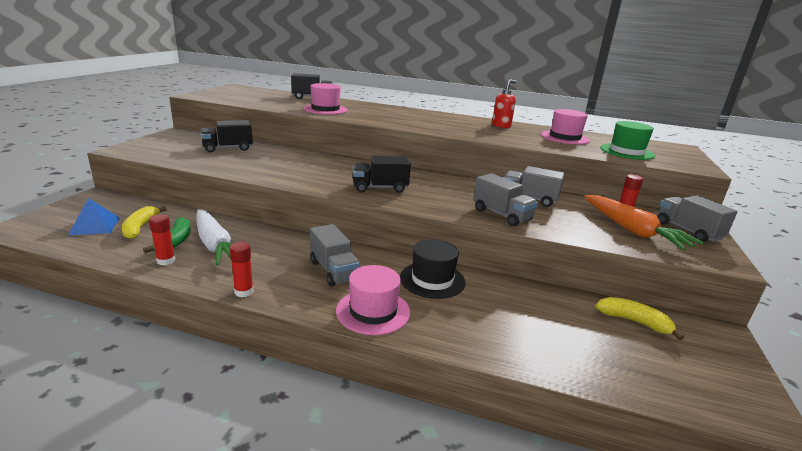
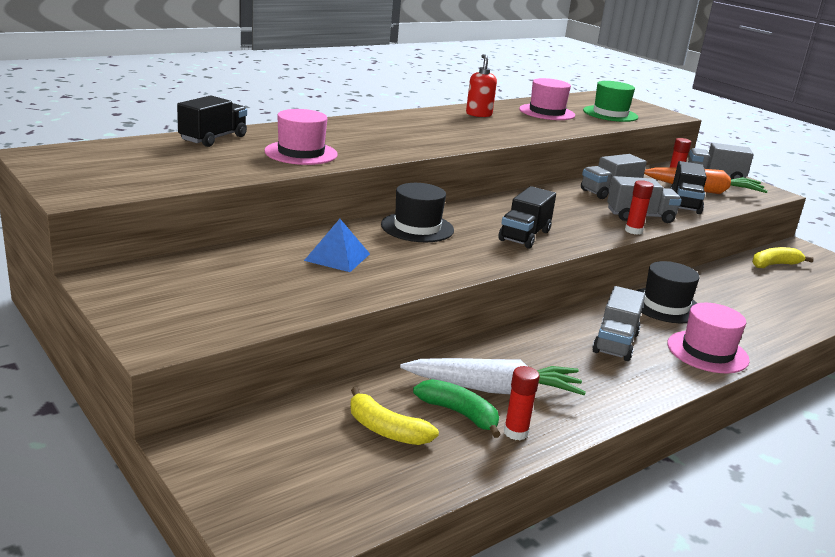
camera: 55 degrees left, 0 degrees up
blue pyramid [68,198,120,236] -> blue pyramid moved to [304,219,370,272]
black truck [200,120,253,152] -> black truck moved to [670,161,707,214]
red glue stick [230,242,253,297] -> red glue stick moved to [625,180,654,235]
grey truck [310,224,360,287] -> grey truck turned 105 degrees clockwise [592,286,645,361]
none -> black hat [381,183,454,242]

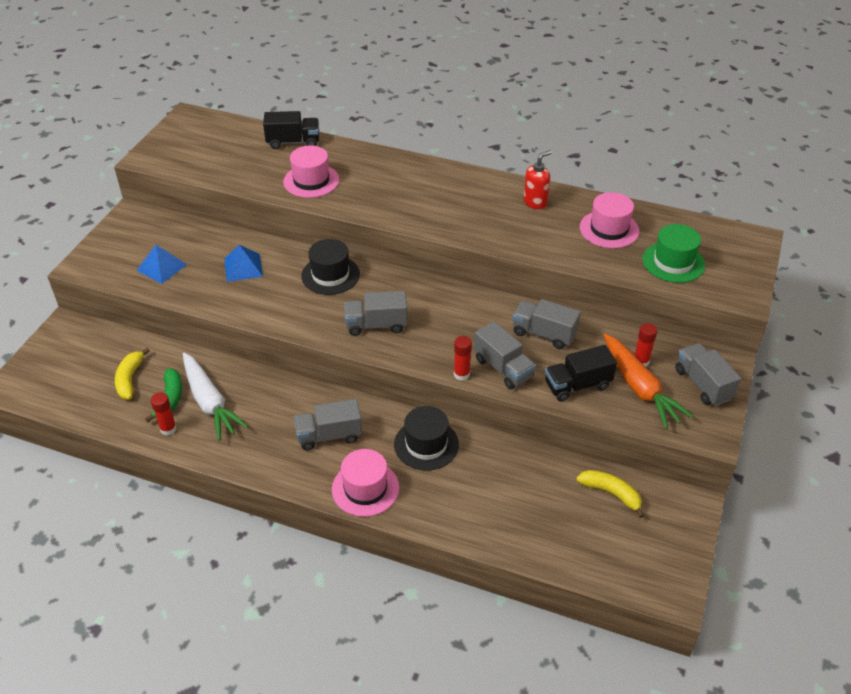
camera: 60 degrees right, 20 degrees up
black truck [498,186,556,249] -> grey truck [344,291,408,336]
none -> blue pyramid [136,245,187,284]

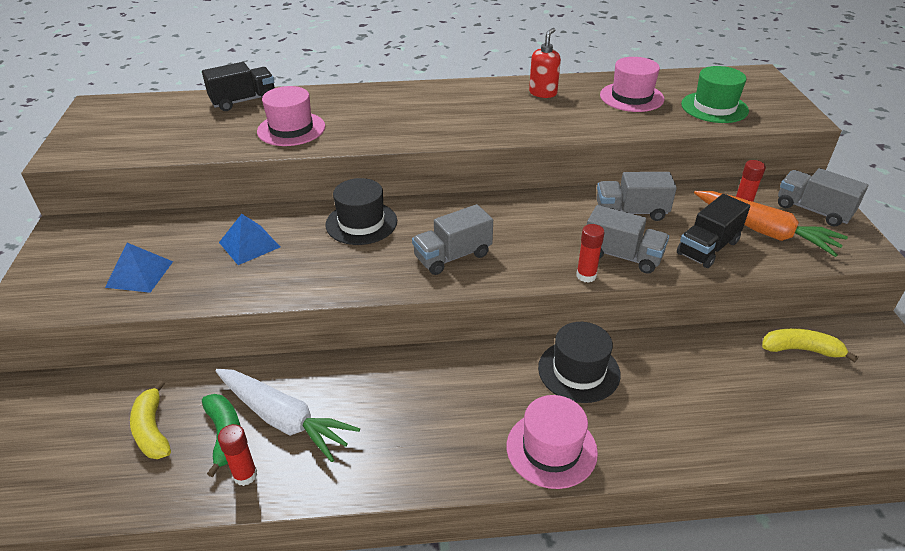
camera: 25 degrees left, 5 degrees down
grey truck [294,399,362,450] -> none

